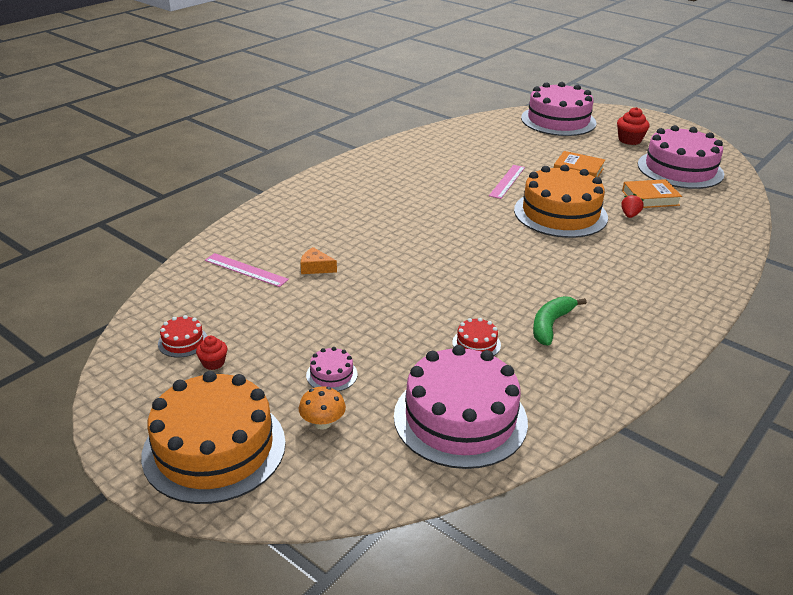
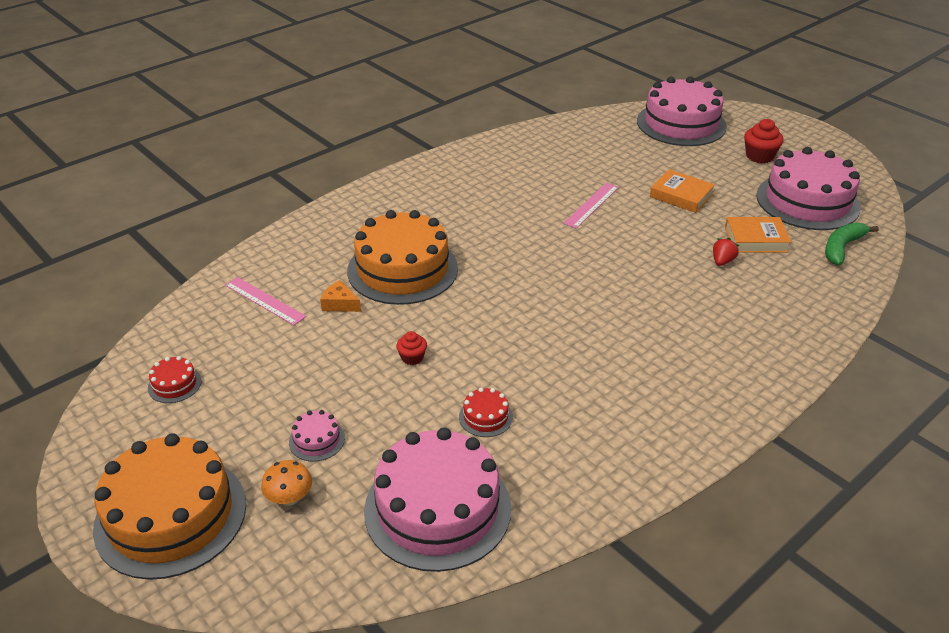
camera: 10 degrees right, 5 degrees up
red cupcake [196,336,227,370] -> red cupcake moved to [396,331,427,365]
orange cake [514,165,608,238] -> orange cake moved to [347,210,458,305]
green banana [533,296,587,346] -> green banana moved to [825,222,879,265]

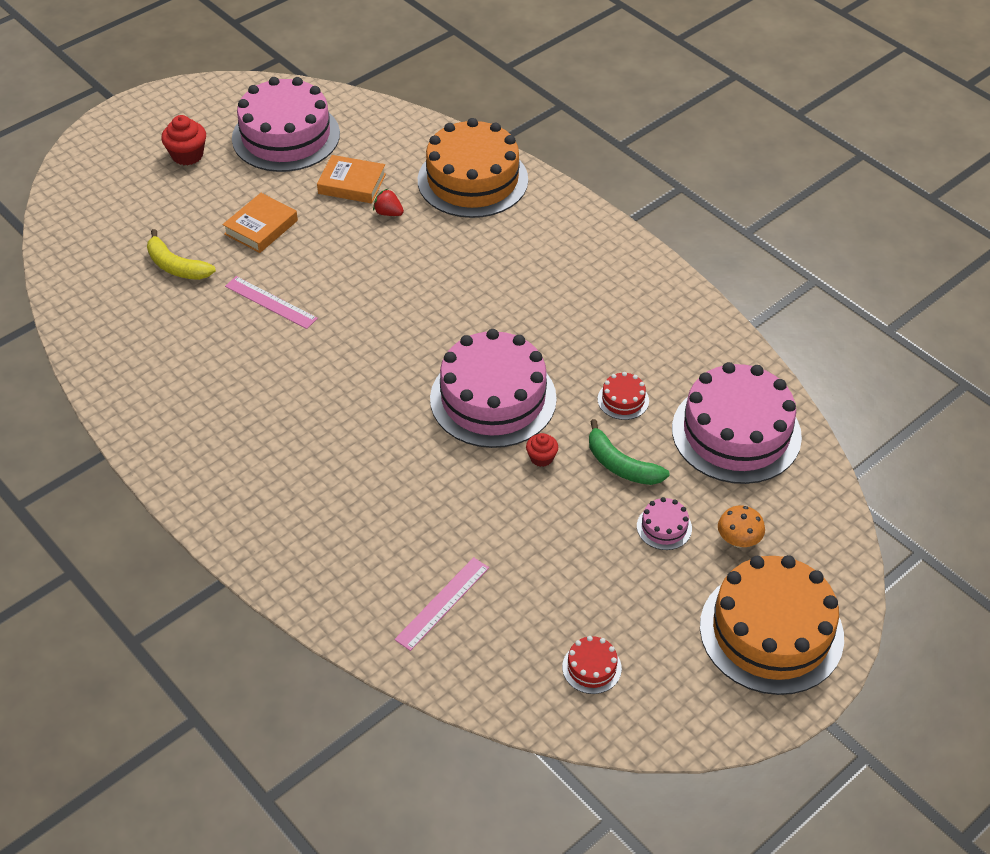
camera: 90 degrees left, 10 degrees up
orange cheese [320,280,361,312] -> none
orange cake [347,210,458,305] -> orange cake moved to [418,118,528,218]
pink cake [637,76,727,146] -> pink cake moved to [430,329,557,448]
orange book [725,217,791,253] -> orange book turned 75 degrees counterclockwise [317,155,386,203]
green banana [825,222,879,265] -> green banana moved to [589,419,670,485]
none -> yellow banana [147,229,216,280]

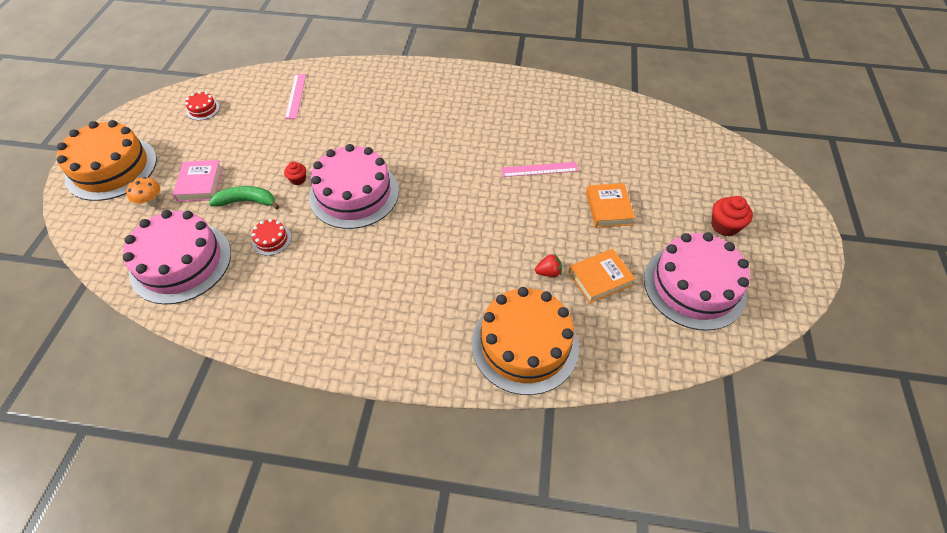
camera: 140 degrees right, 5 degrees up
yellow banana [147,229,216,280] -> none
pink cake [637,497,692,550] -> pink book [173,160,223,202]

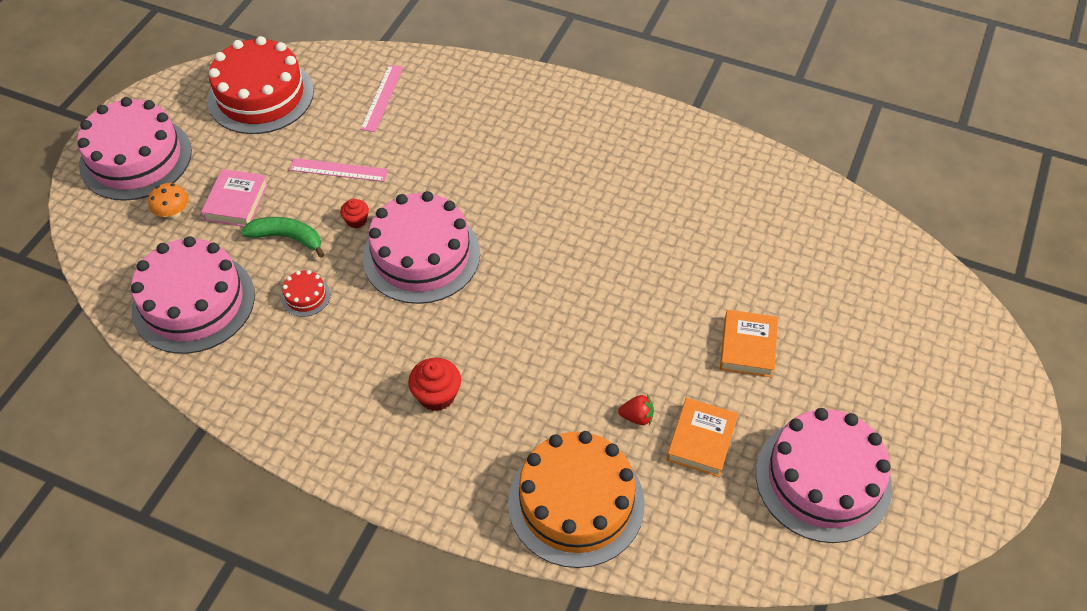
camera: 15 degrees right, 0 degrees up
orange cake [56,120,157,201] -> pink cake [77,97,192,201]
red cake [185,91,220,120] -> red cake [207,36,314,134], size x2.46
pink ruler [501,162,578,177] -> pink ruler moved to [289,158,388,182]
orange book [568,249,636,303] -> orange book turned 60 degrees counterclockwise [667,398,738,477]
red cupcake [711,196,753,236] -> red cupcake moved to [408,358,461,411]

